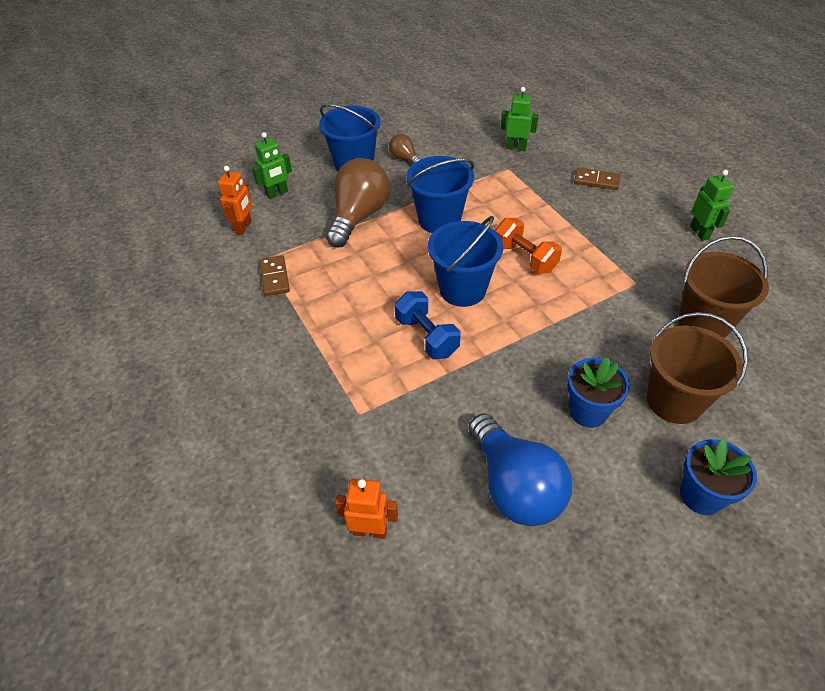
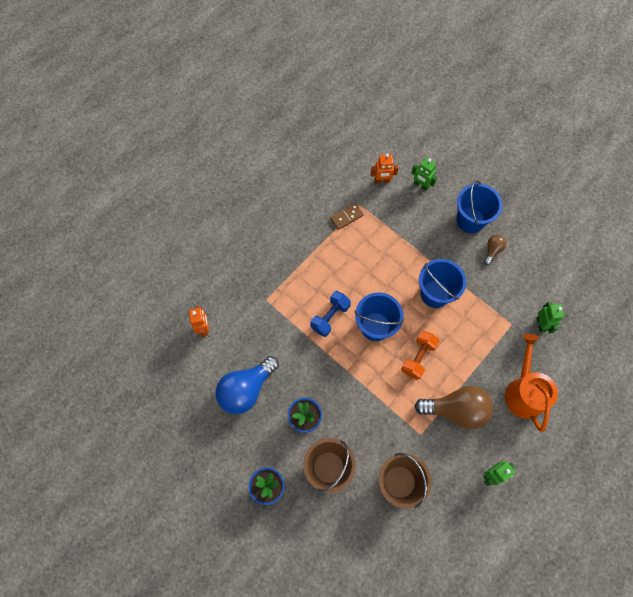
camera: 70 degrees right, 20 degrees up
brown light bulb [326,158,390,248] -> brown light bulb moved to [414,386,493,429]
brown domino [574,168,621,190] -> orange watering can [505,334,558,432]

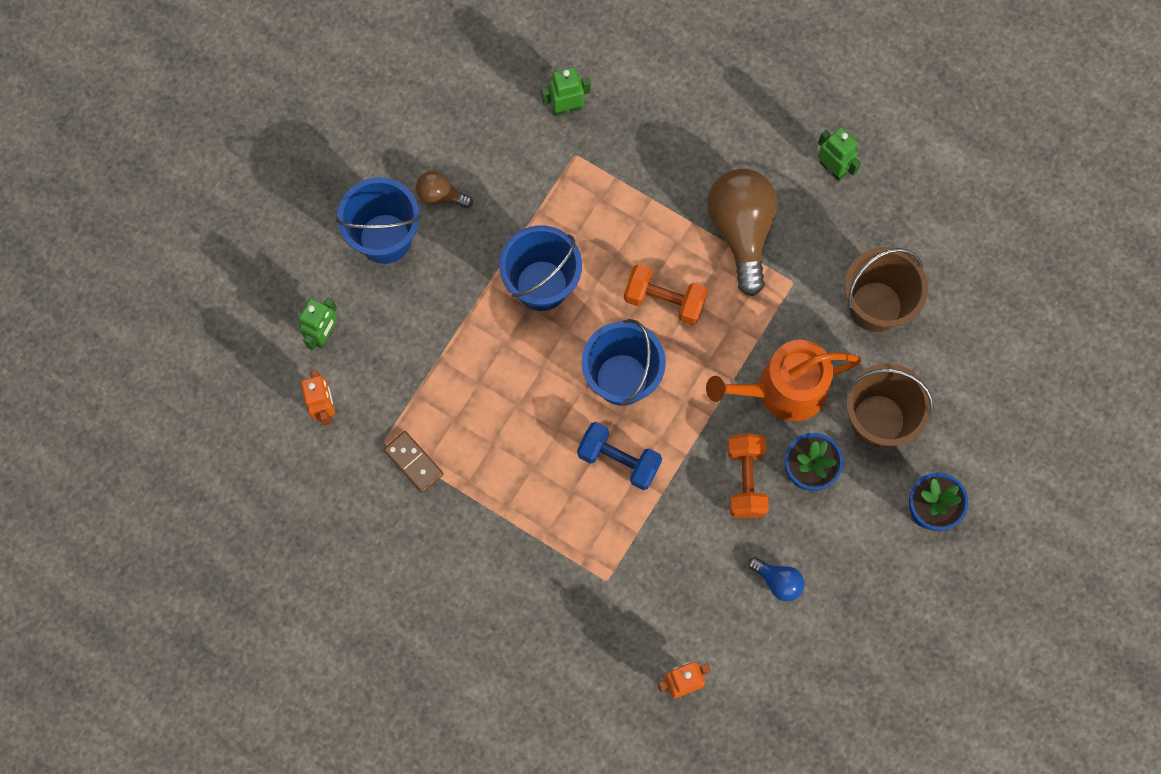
camera: 100 degrees left, 5 degrees up
blue light bulb [216,356,279,414] -> blue light bulb [748,557,804,601], size x0.48
orange watering can [505,334,558,432] -> orange watering can moved to [706,340,862,421]
none -> orange dumbbell [727,434,769,519]

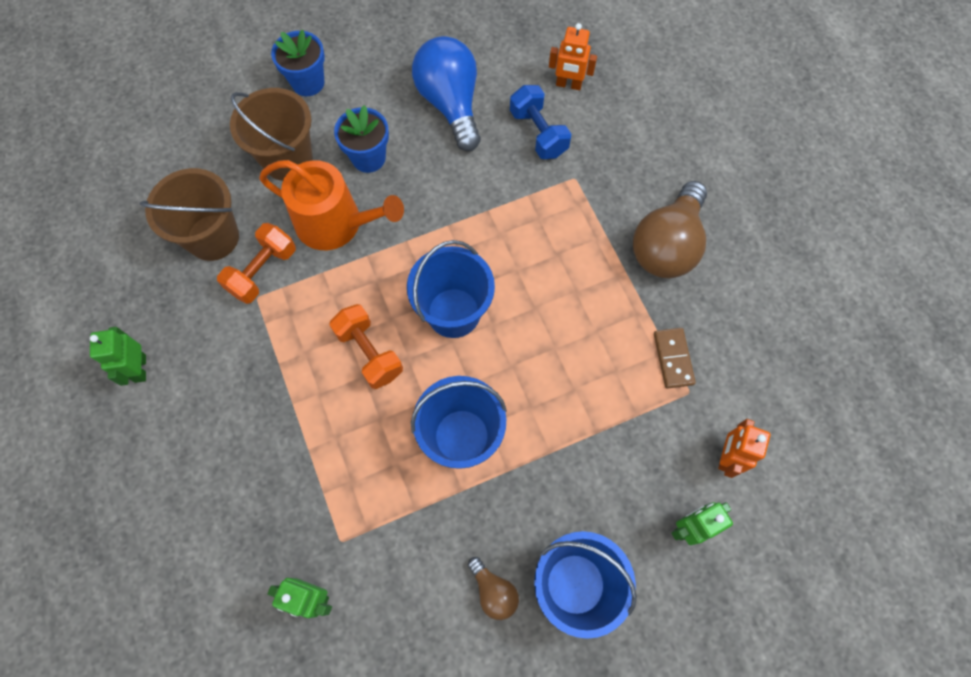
camera: 145 degrees left, 5 degrees down
blue dumbbell [577,422,662,490] -> blue dumbbell moved to [510,85,571,159]
brown light bulb [707,169,778,296] -> brown light bulb moved to [633,181,707,278]
orange dumbbell [727,434,769,519] -> orange dumbbell moved to [217,223,296,304]
blue light bulb [748,557,804,601] -> blue light bulb [412,36,481,151], size x2.10

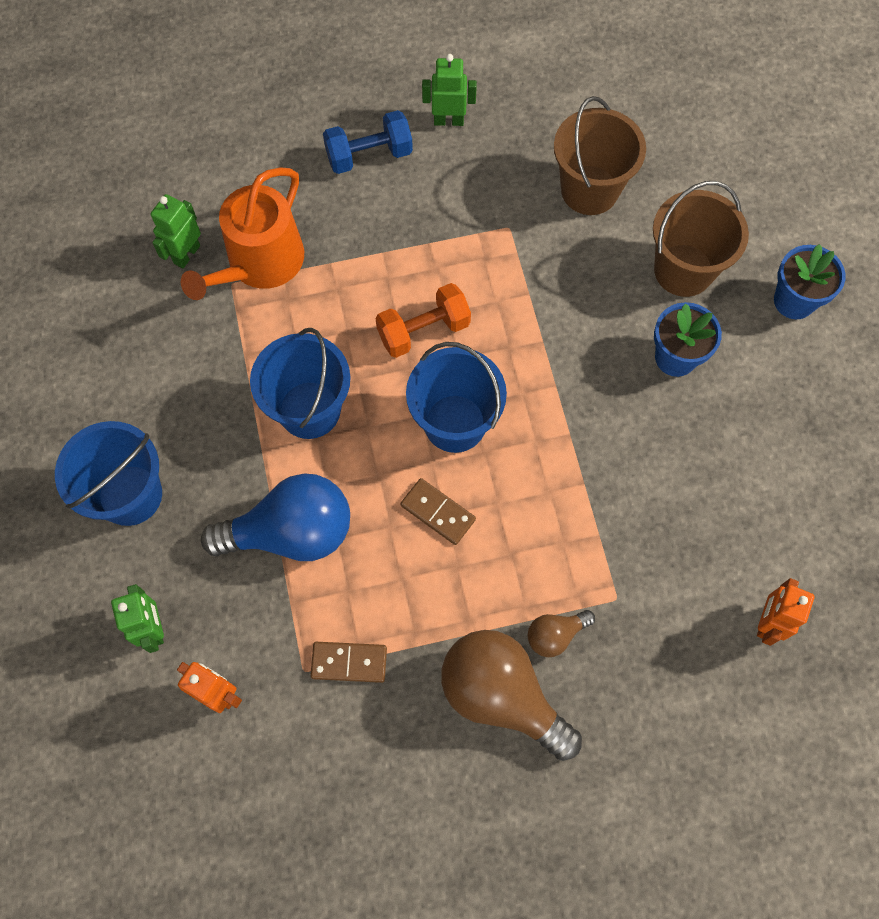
camera: 100 degrees right, 0 degrees up
orange dumbbell [217,223,296,304] -> none
orange watering can [259,160,404,250] -> orange watering can moved to [181,168,304,300]
blue light bulb [412,36,481,151] -> blue light bulb moved to [201,474,350,561]
brown light bulb [468,557,519,620] -> brown light bulb moved to [528,610,595,657]
blue dumbbell [510,85,571,159] -> blue dumbbell moved to [323,110,413,174]
none -> brown domino [400,478,476,545]

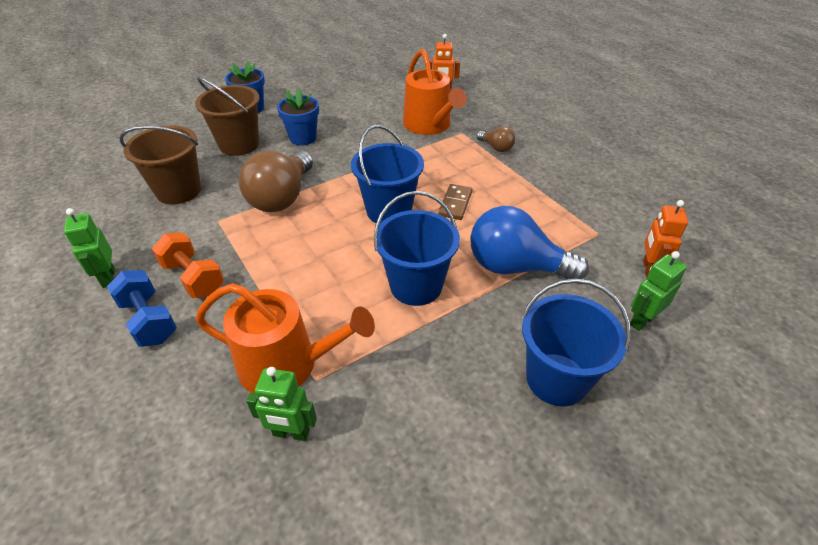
camera: 110 degrees left, 25 degrees down
blue light bulb [201,474,350,561] -> blue light bulb turned 45 degrees counterclockwise [470,206,589,279]
brown domino [310,642,387,683] -> none
orange dumbbell [376,283,471,358] -> orange dumbbell moved to [152,233,224,298]
brown light bulb [441,630,582,761] -> brown light bulb moved to [239,151,313,212]
none -> orange watering can [403,49,467,135]

